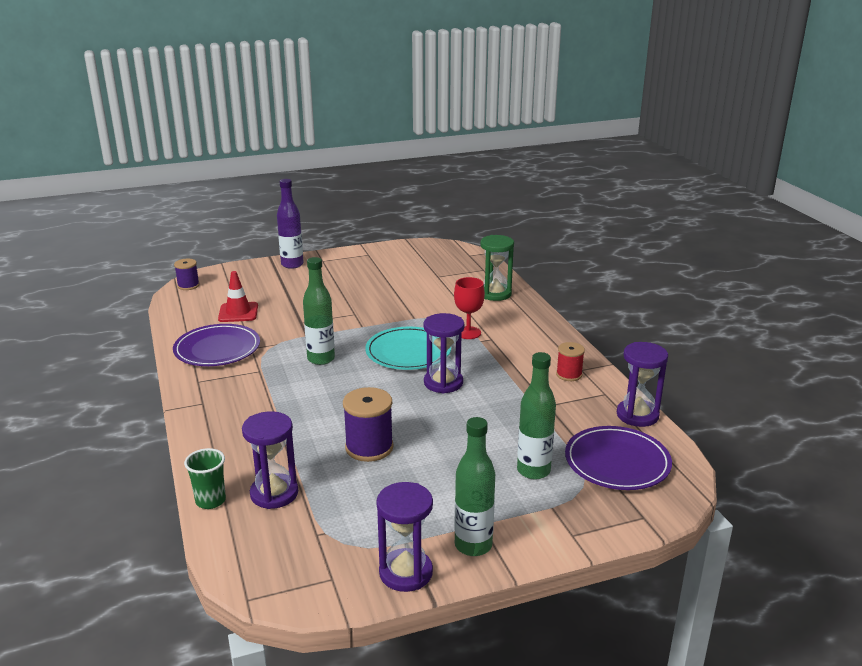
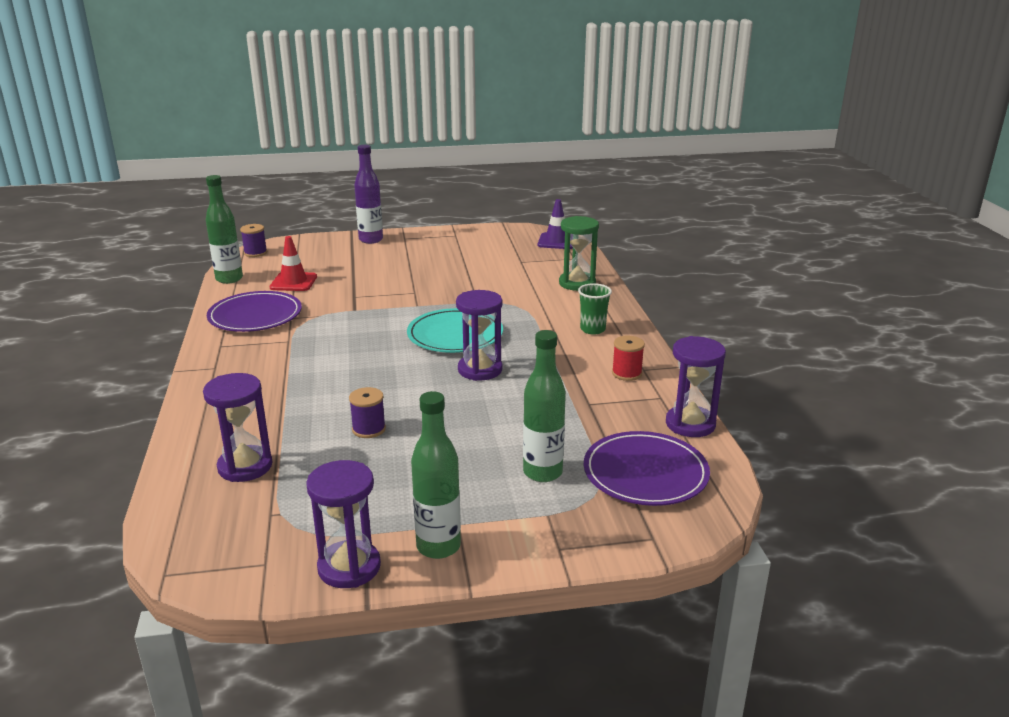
camera: 10 degrees right, 0 degrees up
green cup [184,448,226,509] -> green cup moved to [578,283,612,335]
green bottle [303,257,335,365] -> green bottle moved to [206,175,243,284]
purple spool [343,387,394,462] -> purple spool [349,387,386,438], size x0.62
red goblet [454,277,485,339] -> none
none -> purple traffic cone [537,199,573,249]

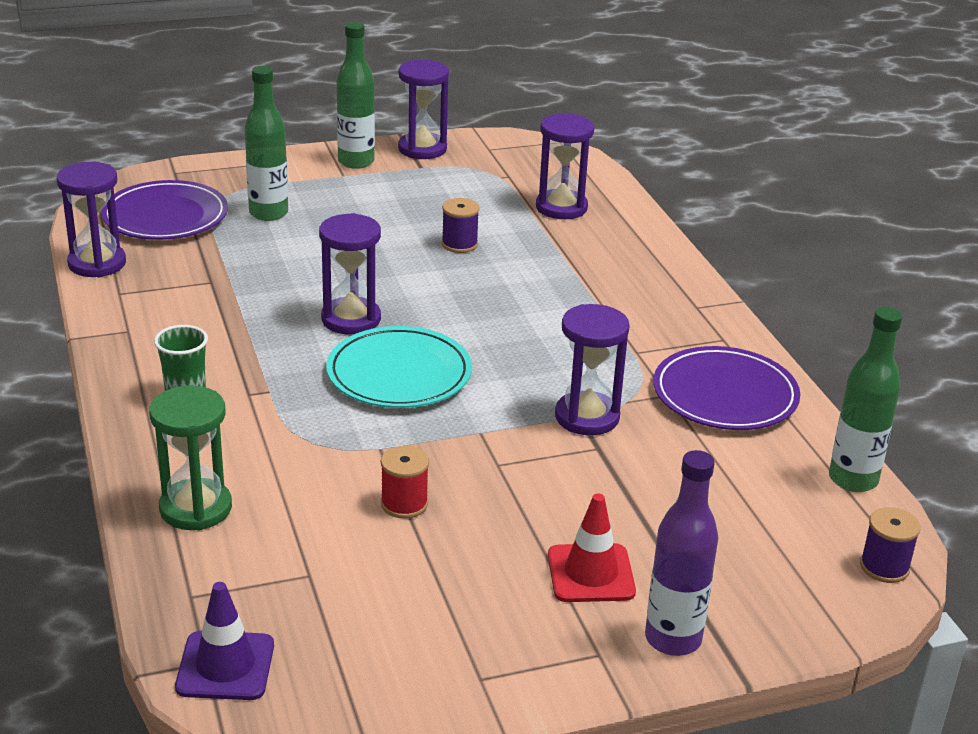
camera: 170 degrees right, 5 degrees up
red traffic cone [269,236,317,291] -> red traffic cone moved to [548,493,636,602]
red spool [612,336,645,381] -> red spool moved to [381,446,429,519]
none -> purple hourglass [555,304,630,435]

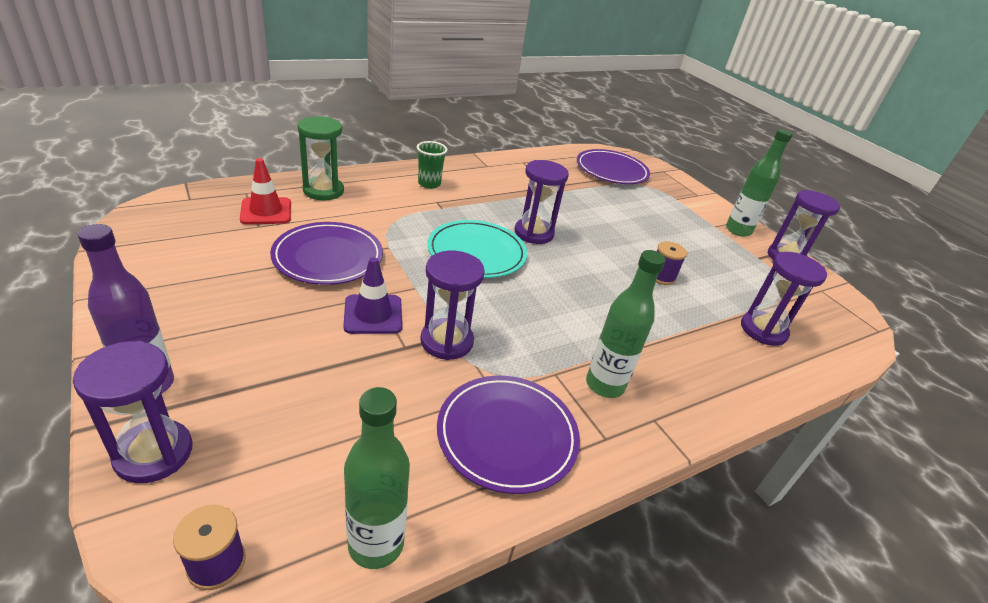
camera: 75 degrees right, 5 degrees up
purple hourglass [57,162,126,277] -> purple hourglass moved to [73,341,192,483]
purple traffic cone [175,582,274,700] -> purple traffic cone moved to [343,257,402,334]
green bottle [245,66,288,221] -> green bottle moved to [586,250,666,398]
red spool [381,446,429,519] -> purple plate [270,222,383,285]
red traffic cone [548,493,636,602] -> red traffic cone moved to [240,158,291,224]

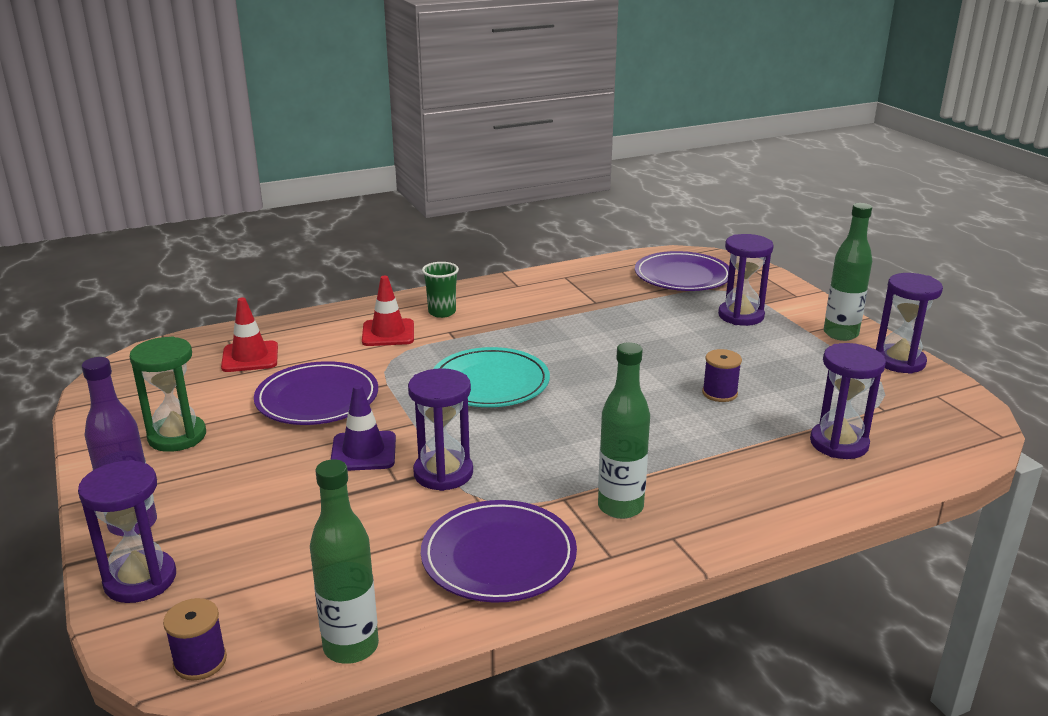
camera: 10 degrees right, 10 degrees down
green hourglass [298,116,344,200] -> green hourglass moved to [130,336,206,452]
purple hourglass [515,160,569,244] -> purple hourglass moved to [718,234,774,326]
none -> red traffic cone [362,276,414,346]

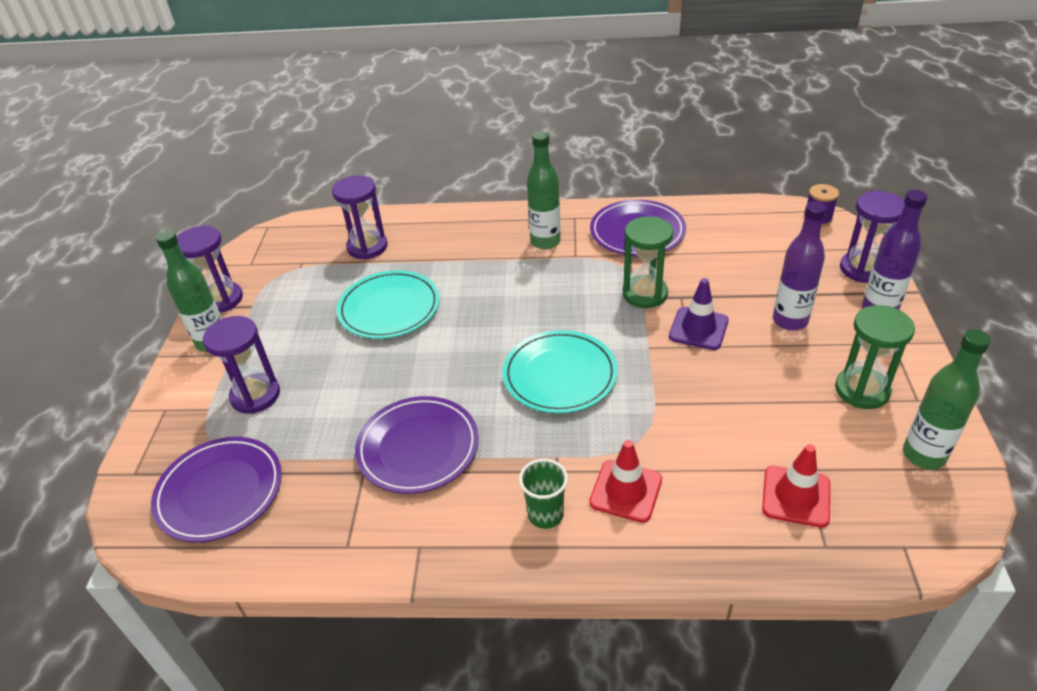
camera: 150 degrees left, 15 degrees up
purple plate [254,361,378,425] -> purple plate moved to [355,396,479,494]
green bottle [310,459,379,664] -> green bottle moved to [903,329,991,470]
purple hourglass [408,368,473,491] -> green hourglass [623,216,673,308]
purple spool [702,349,742,402] -> turquoise plate [336,270,440,339]
none -> purple bottle [773,201,827,331]

